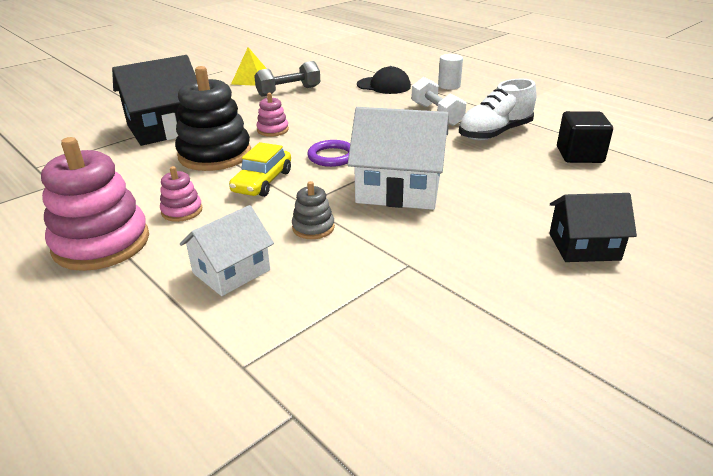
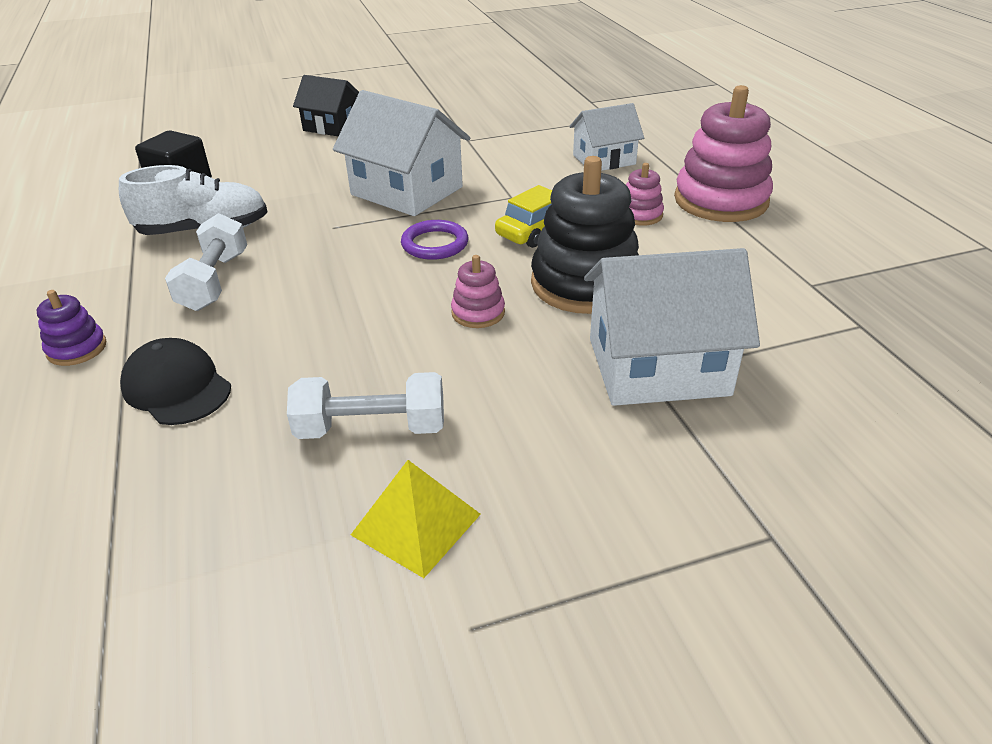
camera: 155 degrees left, 5 degrees up
black house [112,55,197,146] -> white house [584,248,760,406]
grey dumbbell [254,61,320,97] -> white dumbbell [287,372,444,439]
grey stacking toy [292,181,335,239] -> none
white cylinder [438,54,463,90] -> purple stacking toy [37,290,106,366]

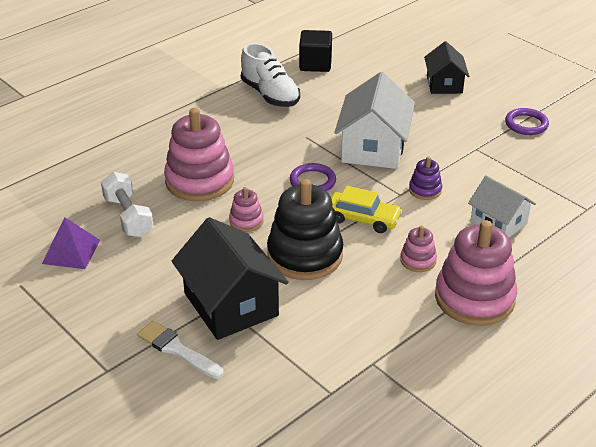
camera: 65 degrees right, 0 degrees up
purple stacking toy [37,290,106,366] -> purple stacking toy moved to [409,157,442,200]
black cap [120,338,231,425] -> none
white dumbbell [165,213,247,311] -> none
yellow pyramid [351,460,481,578] -> purple pyramid [42,217,100,269]
white house [584,248,760,406] -> black house [172,217,288,340]
none -> white brush [137,321,223,379]
none -> pink stacking toy [164,108,234,201]
none -> purple ring [505,108,549,135]

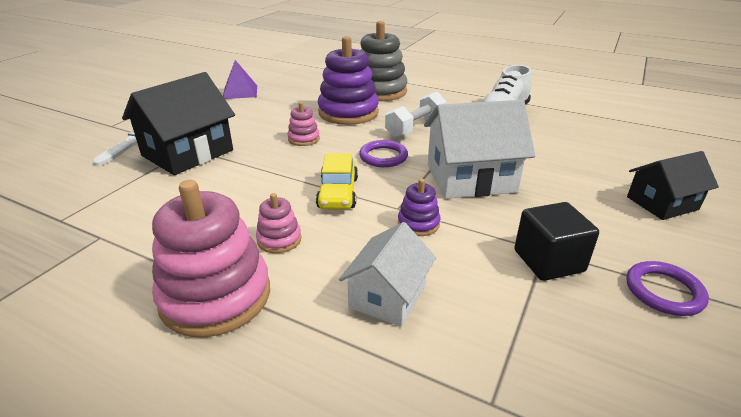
camera: 70 degrees right, 5 degrees down
white dumbbell [101,172,154,237] -> white dumbbell moved to [385,92,447,138]
pink stacking toy [164,108,234,201] -> purple stacking toy [318,36,379,125]
black stacking toy [267,179,343,280] -> none
black cube [299,30,332,72] -> black cube moved to [514,202,599,281]
none -> grey stacking toy [360,21,408,101]

